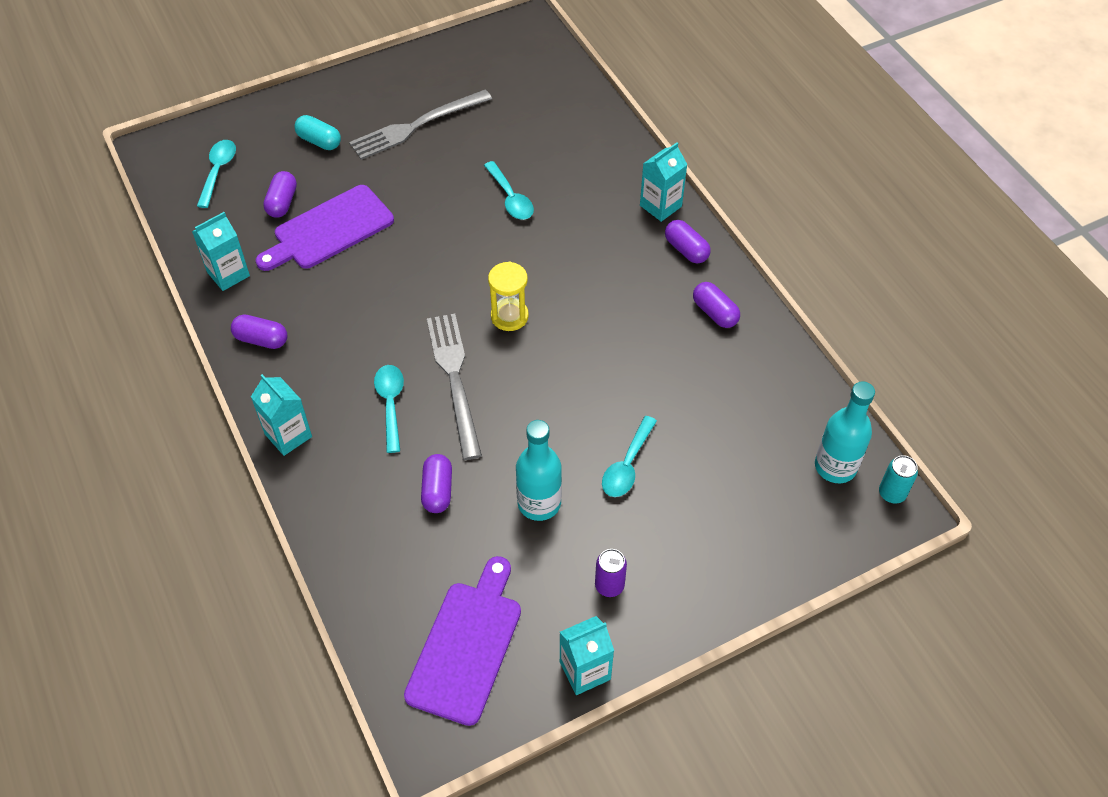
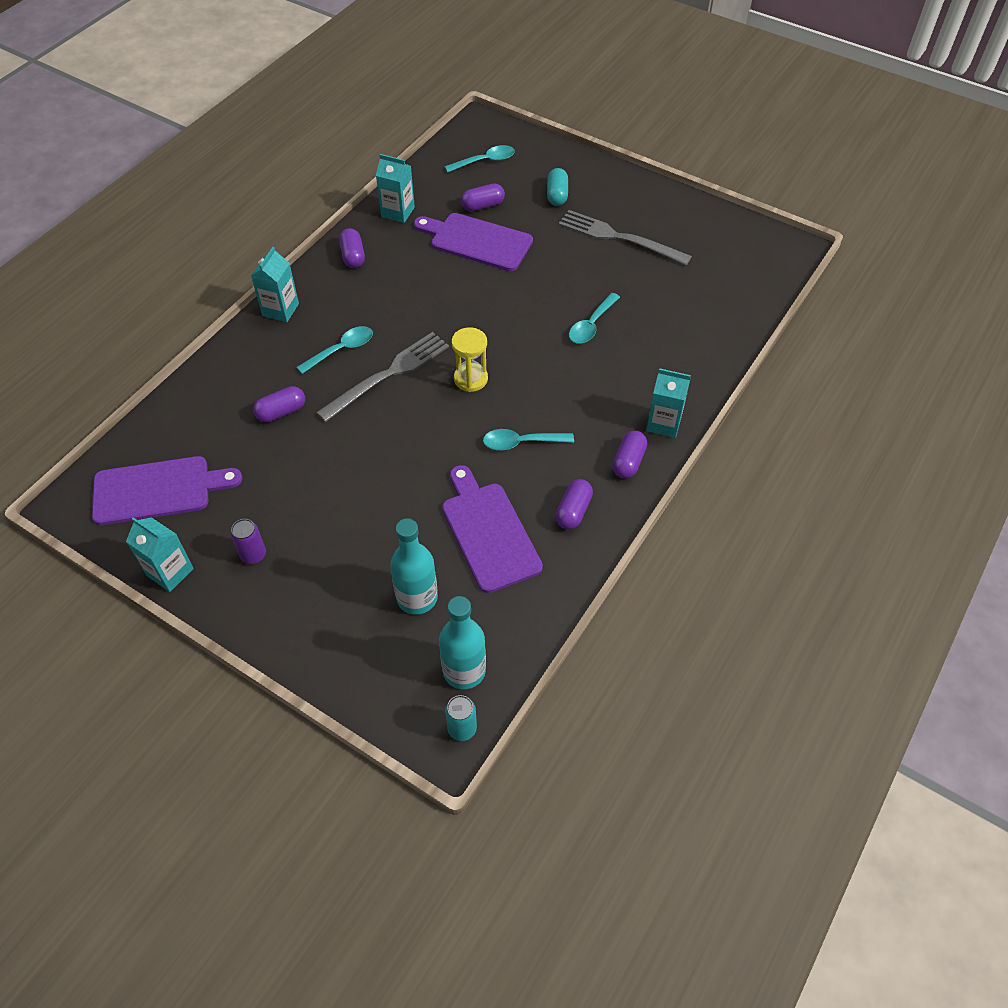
camera: 60 degrees right, 0 degrees up
turquoise bottle [516,420,562,521] -> turquoise bottle moved to [390,518,438,615]
turquoise spoon [602,416,657,497] -> turquoise spoon moved to [483,429,574,450]
none -> purple cutting board [442,465,543,593]

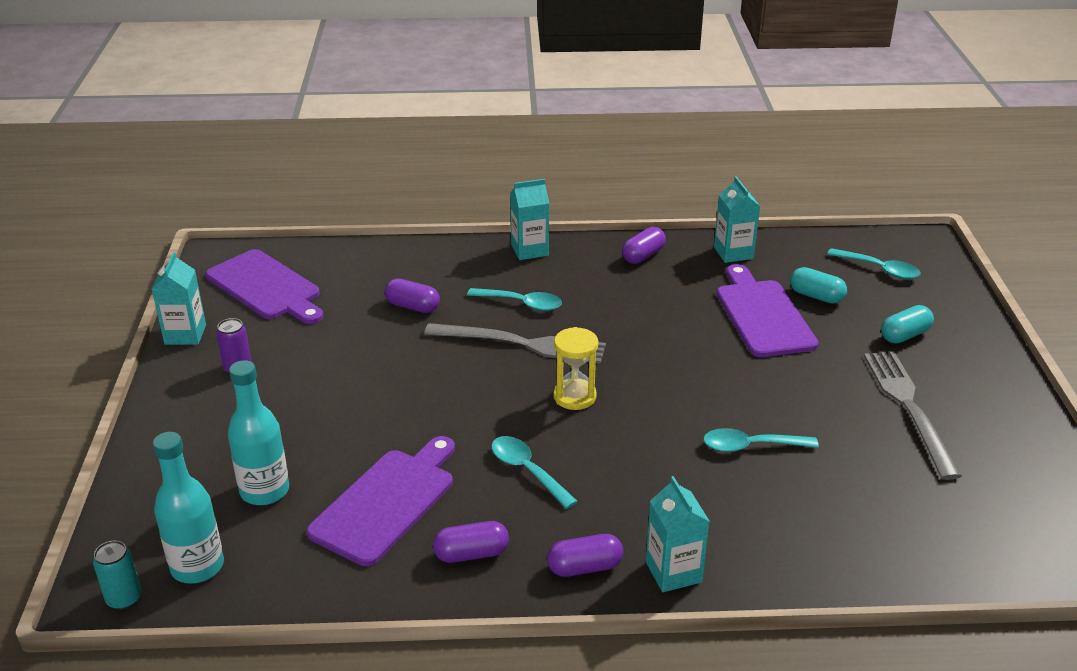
camera: 55 degrees right, 20 degrees down
purple capsule [461,183,505,211] -> turquoise capsule [790,267,847,304]

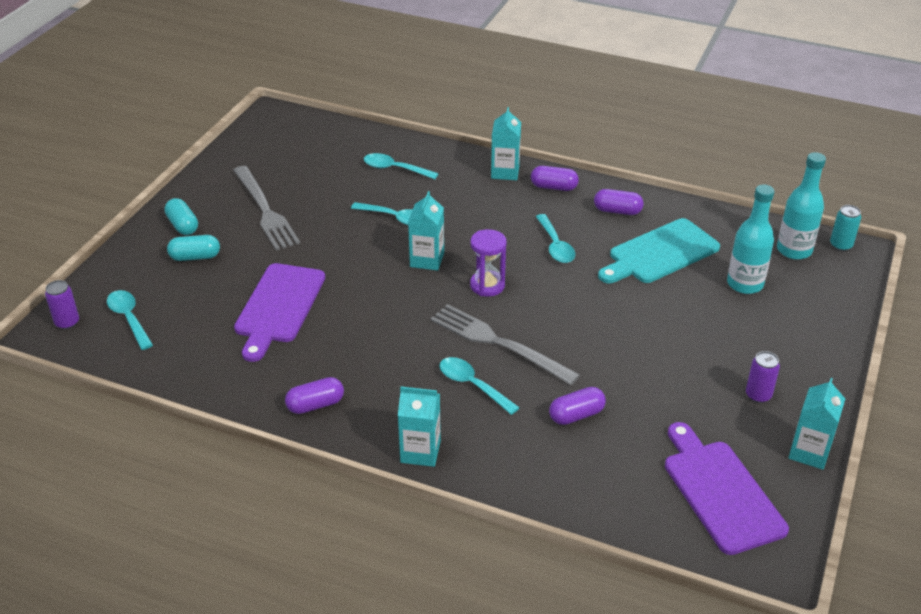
camera: 155 degrees left, 5 degrees up
purple cutting board [306,436,455,566] -> turquoise cutting board [598,218,720,283]
purple capsule [385,278,440,313] -> purple capsule turned 75 degrees counterclockwise [549,387,606,425]
yellow hourglass [554,327,598,410] -> purple hourglass [470,229,506,297]
turquoise carton [714,176,761,263] -> turquoise carton moved to [408,191,444,271]
turquoise capsule [790,267,847,304] -> turquoise capsule moved to [164,198,198,235]
grey fork [864,352,962,480] -> grey fork turned 45 degrees counterclockwise [233,166,300,251]
none -> purple can [45,280,79,330]
none -> turquoise spoon [364,153,439,179]

